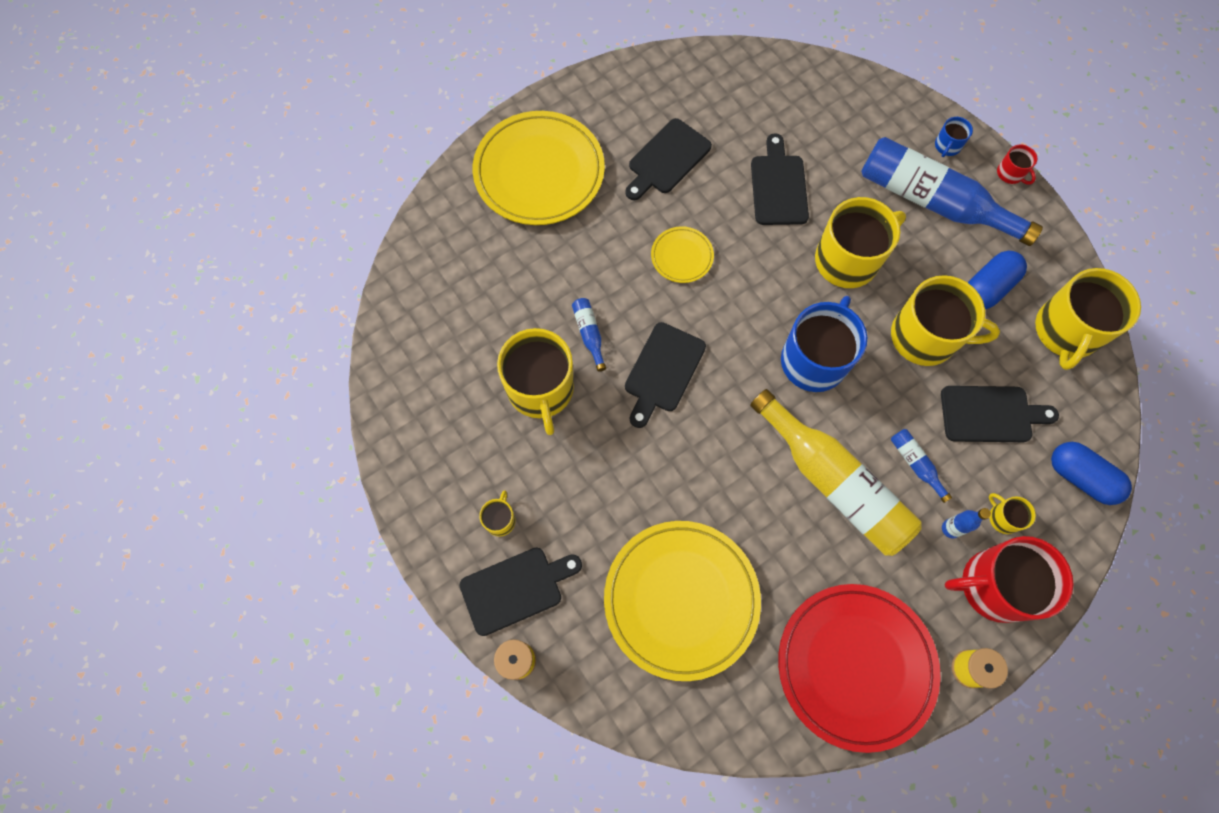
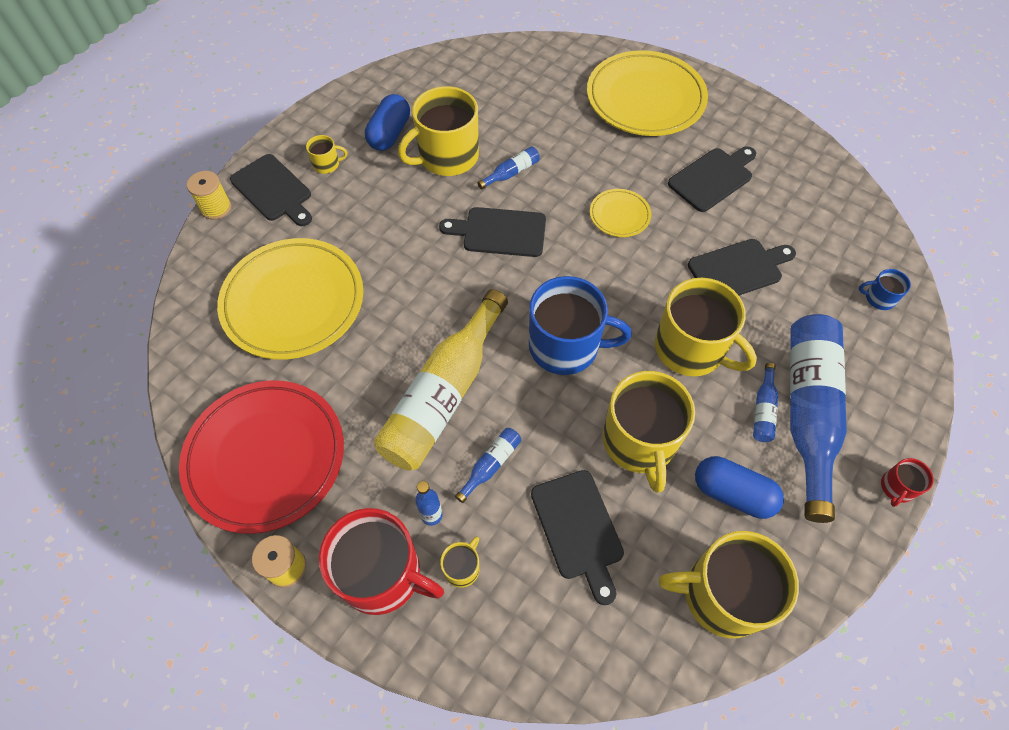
camera: 70 degrees right, 10 degrees down
black cutting board [625,118,712,200] -> black cutting board turned 120 degrees clockwise [668,146,756,212]
blue mug [935,117,973,157] -> blue mug moved to [859,269,911,310]
red mug [944,536,1074,623] -> red mug turned 135 degrees clockwise [319,508,444,615]
blue capsule [1051,442,1132,505] -> blue capsule moved to [365,94,410,151]
none -> blue bottle [753,363,778,442]

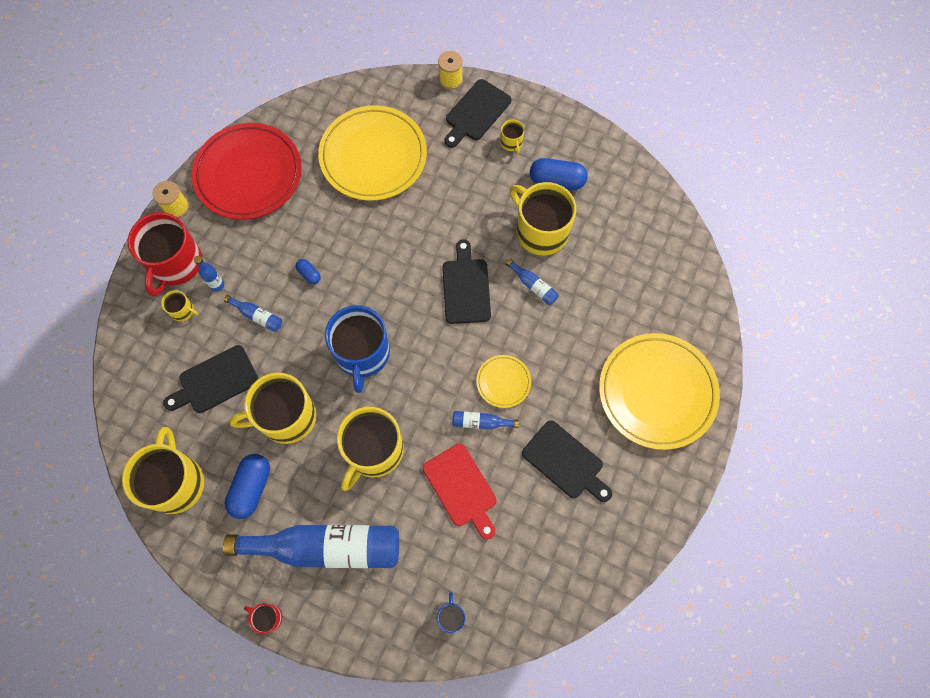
camera: 80 degrees right, 10 degrees up
yellow bottle [374,289,508,470] -> blue capsule [296,259,321,284]
black cutting board [688,239,796,296] -> red cutting board [423,444,497,539]
blue bottle [753,363,778,442] -> blue bottle moved to [452,411,519,429]

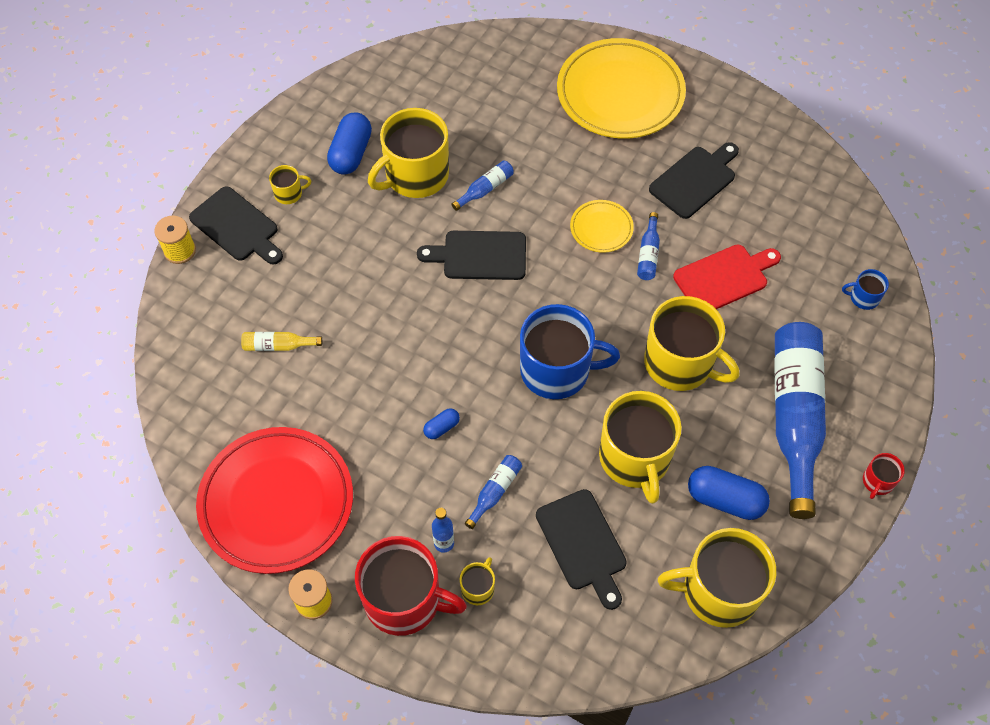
camera: 85 degrees left, 10 degrees down
yellow plate [318,105,427,201] -> yellow bottle [241,332,322,351]

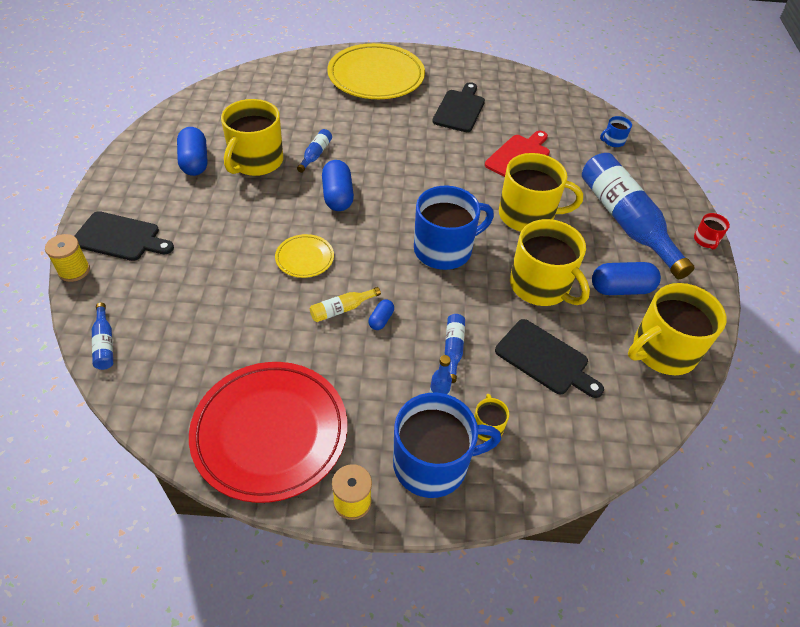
camera: 30 degrees left, 10 degrees down
yellow bottle [241,332,322,351] -> yellow bottle moved to [310,287,381,322]
yellow mug [269,165,311,204] -> none
red mug [355,536,467,636] -> blue mug [393,393,501,498]
black cutting board [417,231,526,280] -> blue capsule [322,160,354,211]
yellow plate [570,200,634,253] -> yellow plate moved to [275,234,334,278]
blue bottle [637,212,660,280] -> blue bottle moved to [92,303,113,370]

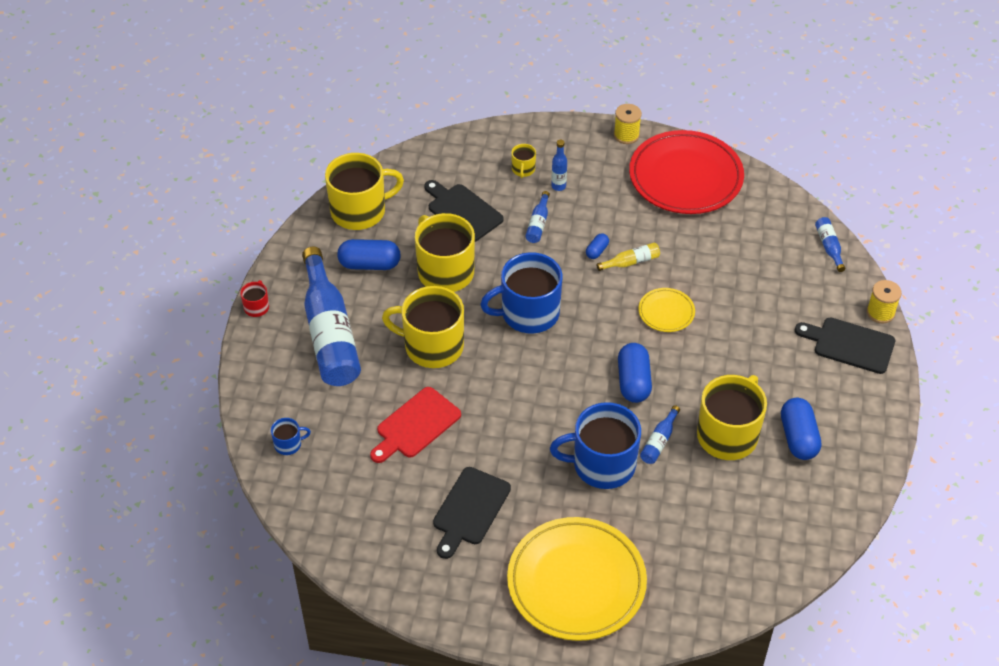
camera: 170 degrees left, 0 degrees up
blue mug [393,393,501,498] -> blue mug moved to [550,402,641,489]

